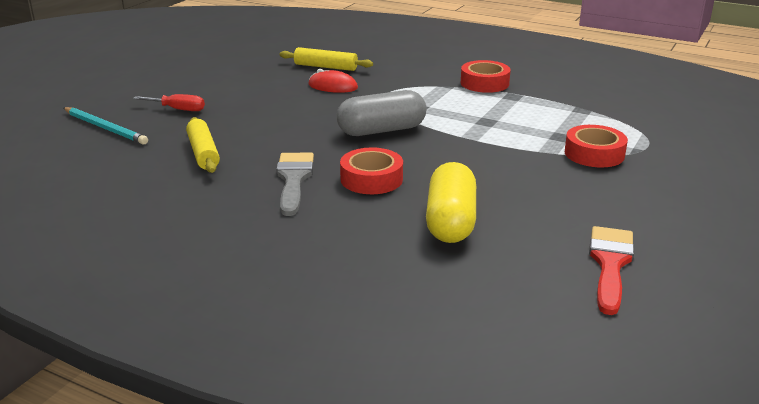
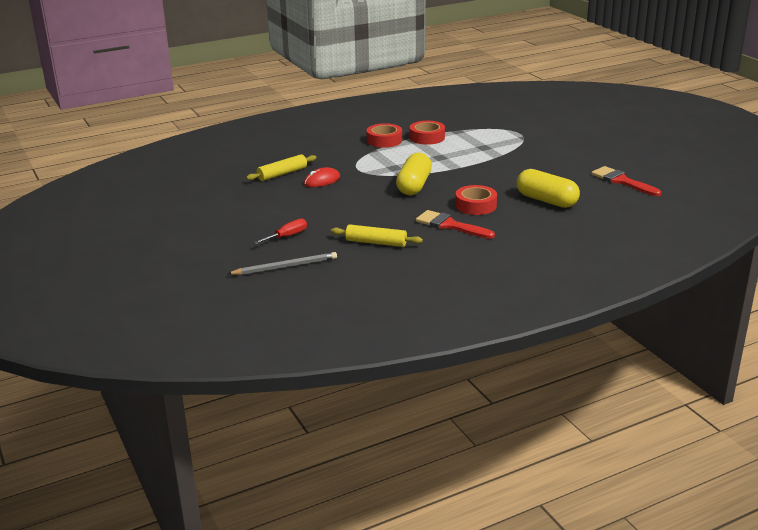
camera: 55 degrees left, 0 degrees up
turquoise pencil [64,107,148,145] -> grey pencil [227,252,337,275]
grey brush [276,153,314,216] -> red brush [416,210,495,239]
grey capsule [336,90,426,136] -> yellow capsule [396,153,432,195]
red tape [565,125,628,167] -> red tape moved to [410,121,445,145]

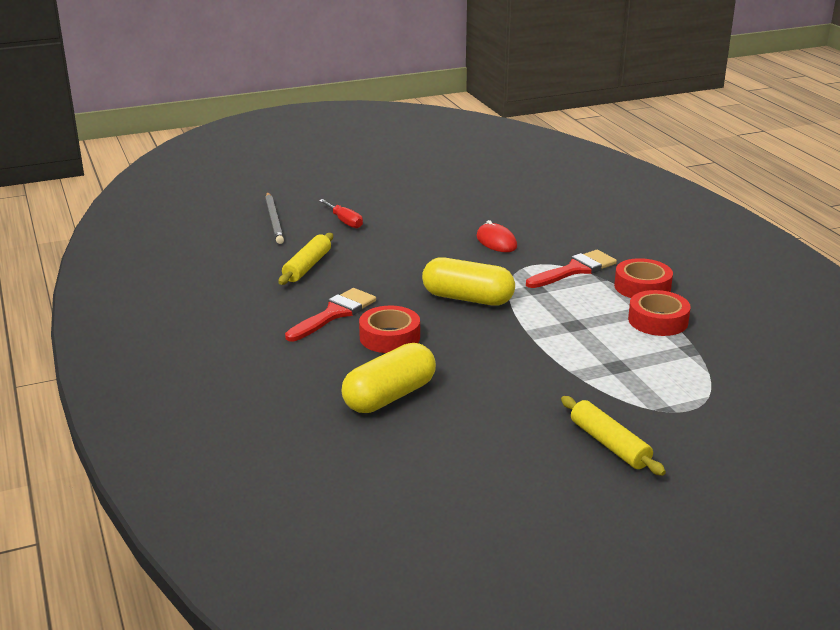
camera: 95 degrees right, 0 degrees up
yellow rolling pin [246,154,316,181] -> yellow rolling pin moved to [561,396,666,476]
red brush [591,166,662,196] -> red brush moved to [526,250,617,288]

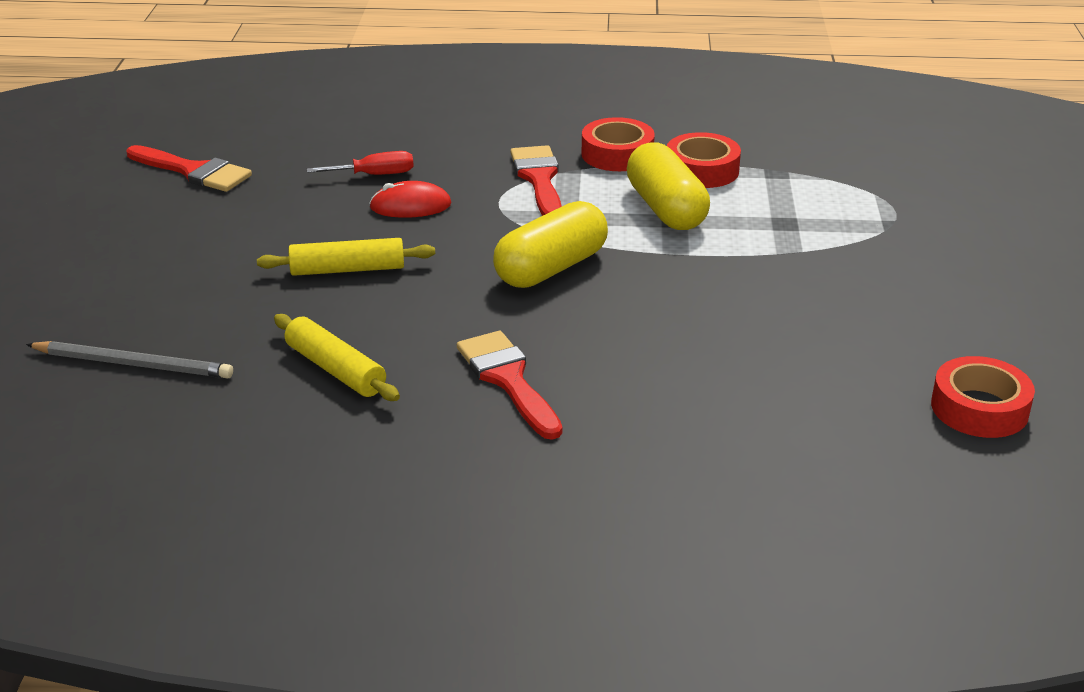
camera: 65 degrees left, 5 degrees up
red screwdriver [319,199,363,228] -> red screwdriver moved to [307,151,414,175]
yellow capsule [341,343,436,413] -> yellow capsule moved to [627,143,710,230]
red tape [359,306,420,353] -> red tape moved to [931,356,1035,438]
yellow rolling pin [561,396,666,476] -> yellow rolling pin moved to [257,238,435,276]
none -> red brush [127,145,252,192]

